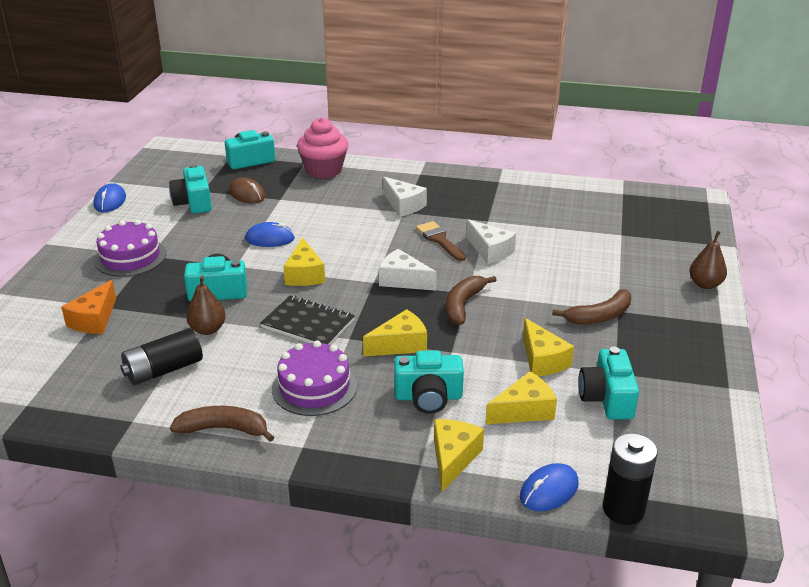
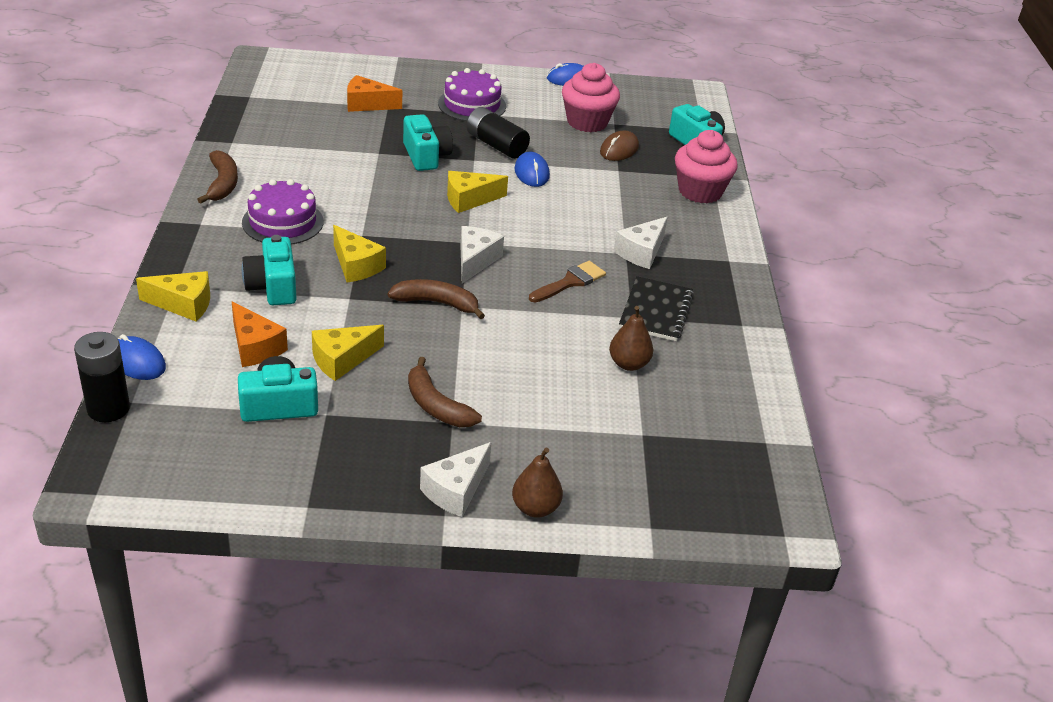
camera: 75 degrees right, 5 degrees up
black battery [120,328,203,385] -> black battery moved to [466,107,530,159]
turquoise camera [169,164,212,214] -> pink cupcake [562,63,620,132]
brown pear [186,276,226,335] -> brown pear moved to [609,306,653,371]
black notebook [260,295,355,345] -> black notebook moved to [619,276,694,341]
white cheese [466,219,516,264] -> white cheese moved to [420,442,491,517]
yellow cheese [486,371,557,424] -> orange cheese [232,301,288,367]

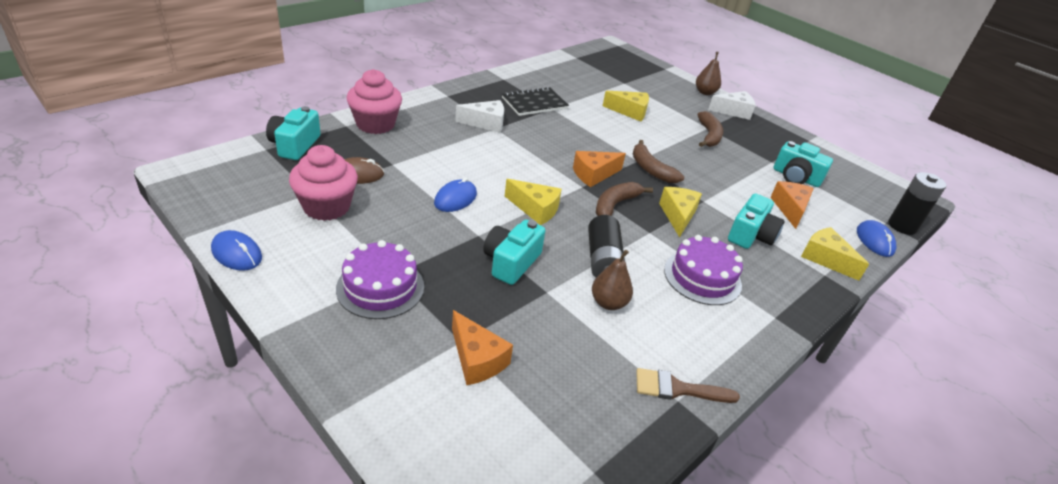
camera: 135 degrees left, 0 degrees up
brown banana [197,150,238,204] -> brown banana moved to [596,182,653,216]
yellow cheese [312,325,384,381] -> yellow cheese moved to [603,91,649,122]
white cheese [460,226,504,283] -> orange cheese [573,151,626,187]
black battery [466,107,530,159] -> black battery moved to [588,215,625,278]
brown brush [529,261,606,302] -> brown brush moved to [636,368,740,403]
brown pear [609,306,653,371] -> brown pear moved to [592,250,633,310]

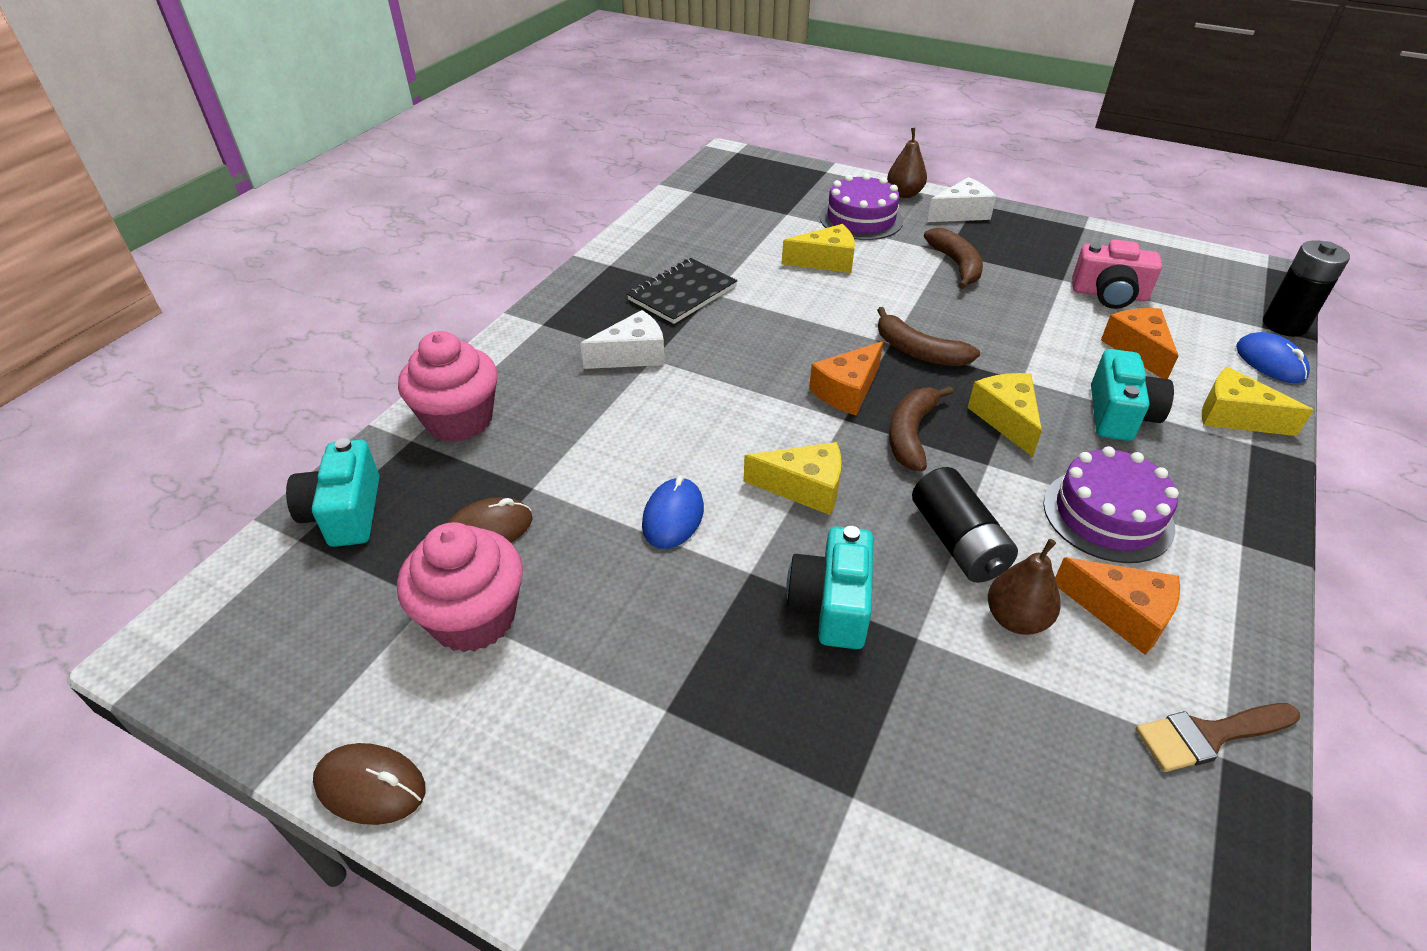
camera: 15 degrees left, 5 degrees up
blue mouse [211,230,262,271] -> brown mouse [313,743,426,825]
purple cake [336,240,424,319] -> purple cake moved to [820,173,903,240]
orange cheese [452,310,513,385] -> orange cheese moved to [1055,557,1180,655]
turquoise camera [774,141,833,187] -> pink camera [1072,240,1162,309]

